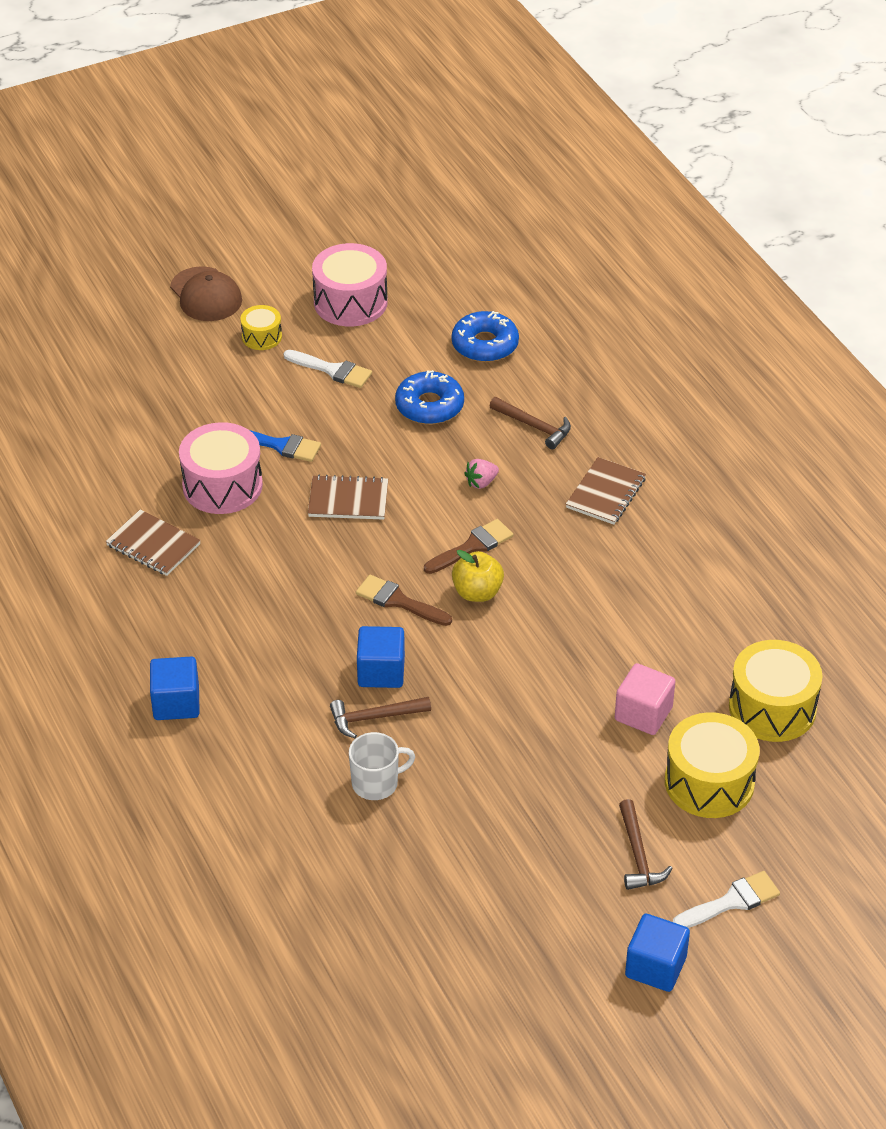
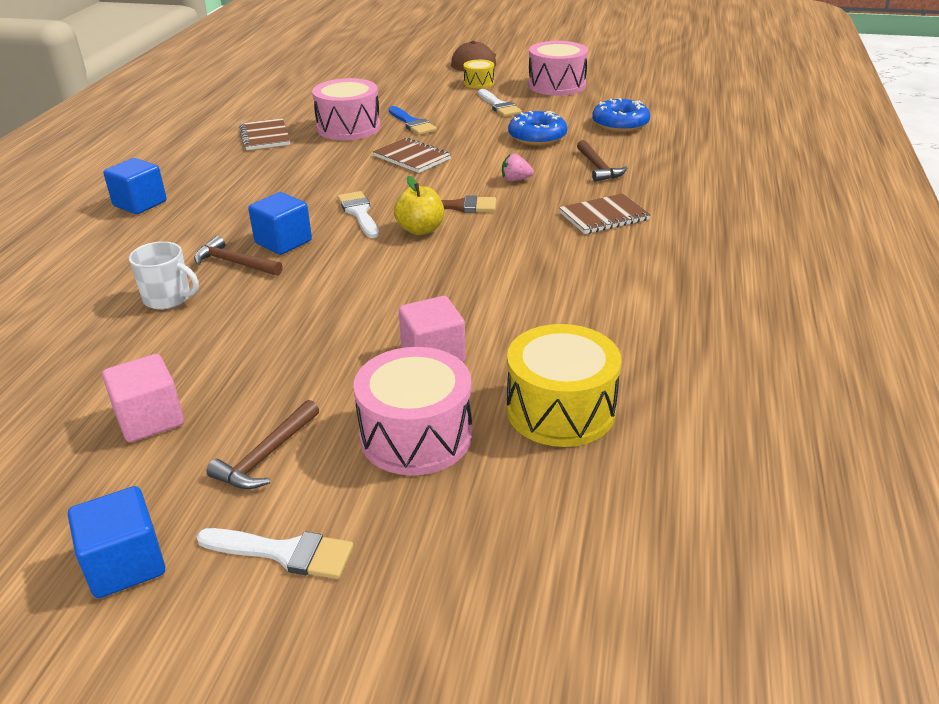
camera: 40 degrees right, 10 degrees down
brown brush [356,575,452,626] -> white brush [337,191,379,238]
yellow drum [665,712,760,818] -> pink drum [353,347,472,475]
none -> pink cube [102,354,184,442]

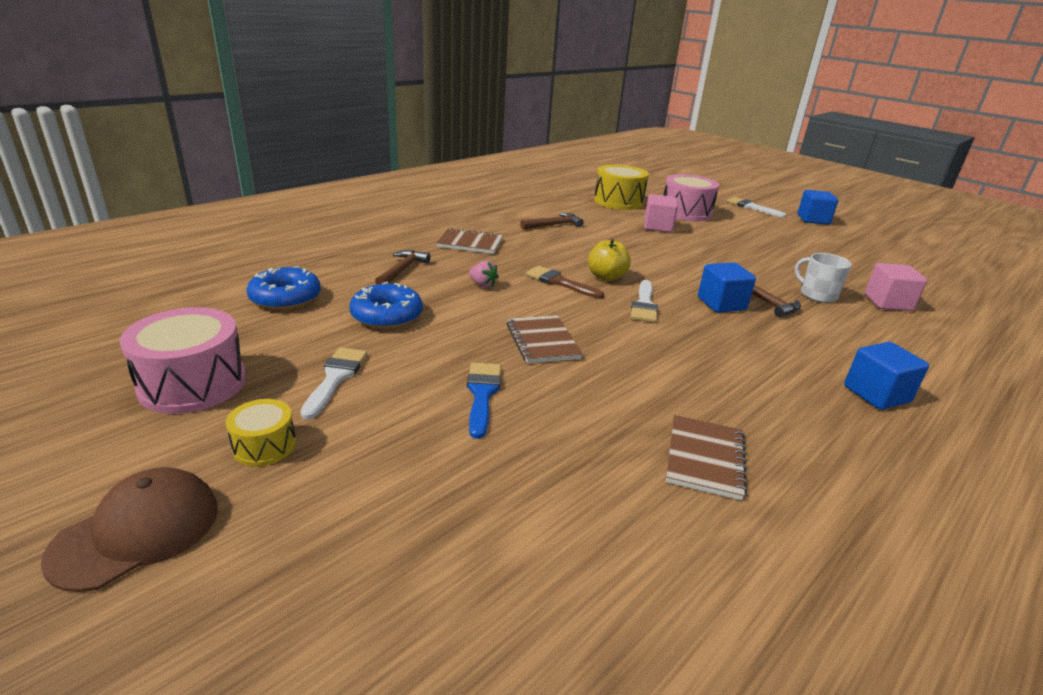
camera: 150 degrees left, 5 degrees down
pink cube [102,354,184,442] -> pink cube moved to [865,263,927,311]
brown hammer [206,400,319,489] -> brown hammer moved to [520,213,584,229]
pink drum [312,78,381,140] -> none

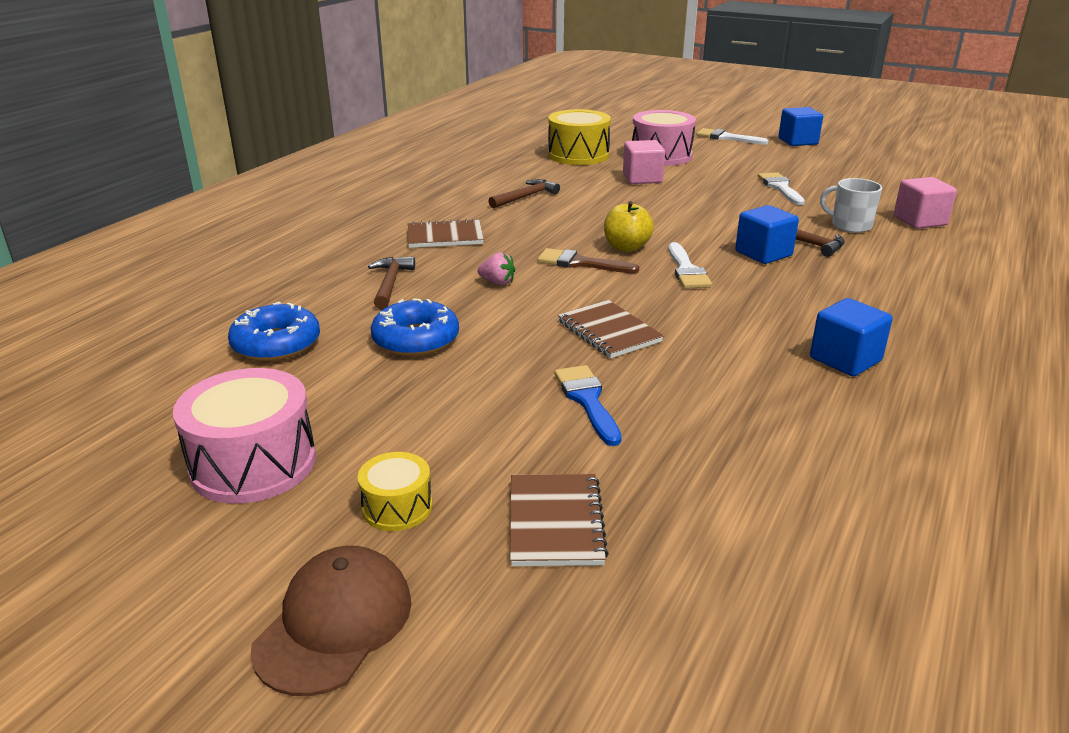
camera: 15 degrees left, 0 degrees up
white brush [301,347,367,420] -> white brush moved to [758,172,805,205]
brown notebook [666,415,747,500] -> brown notebook moved to [510,474,609,566]
blue cube [844,342,929,410] -> blue cube moved to [810,298,893,376]

